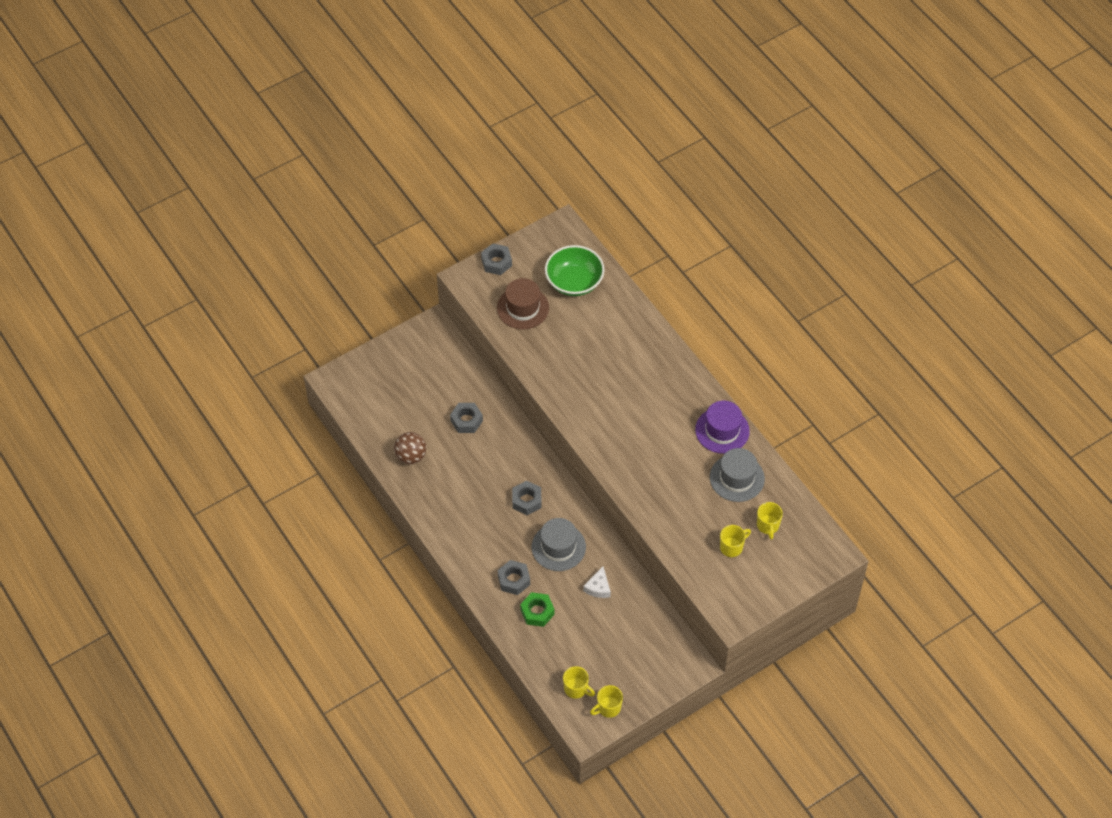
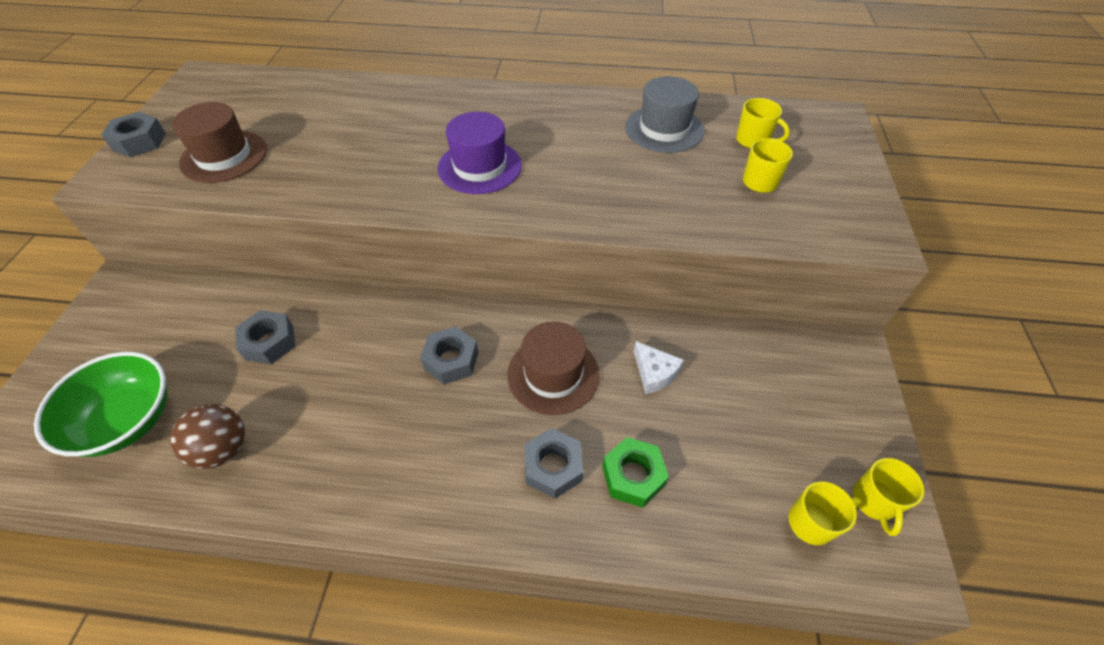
camera: 50 degrees left, 5 degrees down
grey hat [532,518,586,571] -> brown hat [507,321,600,415]
green bowl [545,245,605,296] -> green bowl moved to [34,352,168,457]
purple hat [695,400,750,454] -> purple hat moved to [438,112,522,194]

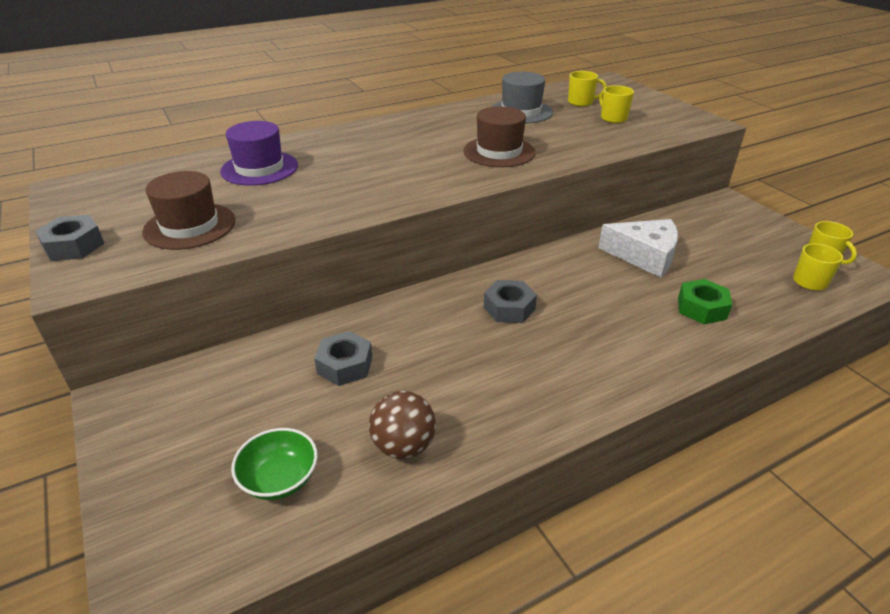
camera: 35 degrees left, 15 degrees down
green bowl [34,352,168,457] -> green bowl [231,428,318,500], size x0.64
purple hat [438,112,522,194] -> purple hat moved to [220,121,298,186]
brown hat [507,321,600,415] -> brown hat moved to [463,106,535,167]
grey nut [525,428,583,499] -> none
white cheese [634,341,684,394] -> white cheese [598,219,678,278], size x1.77

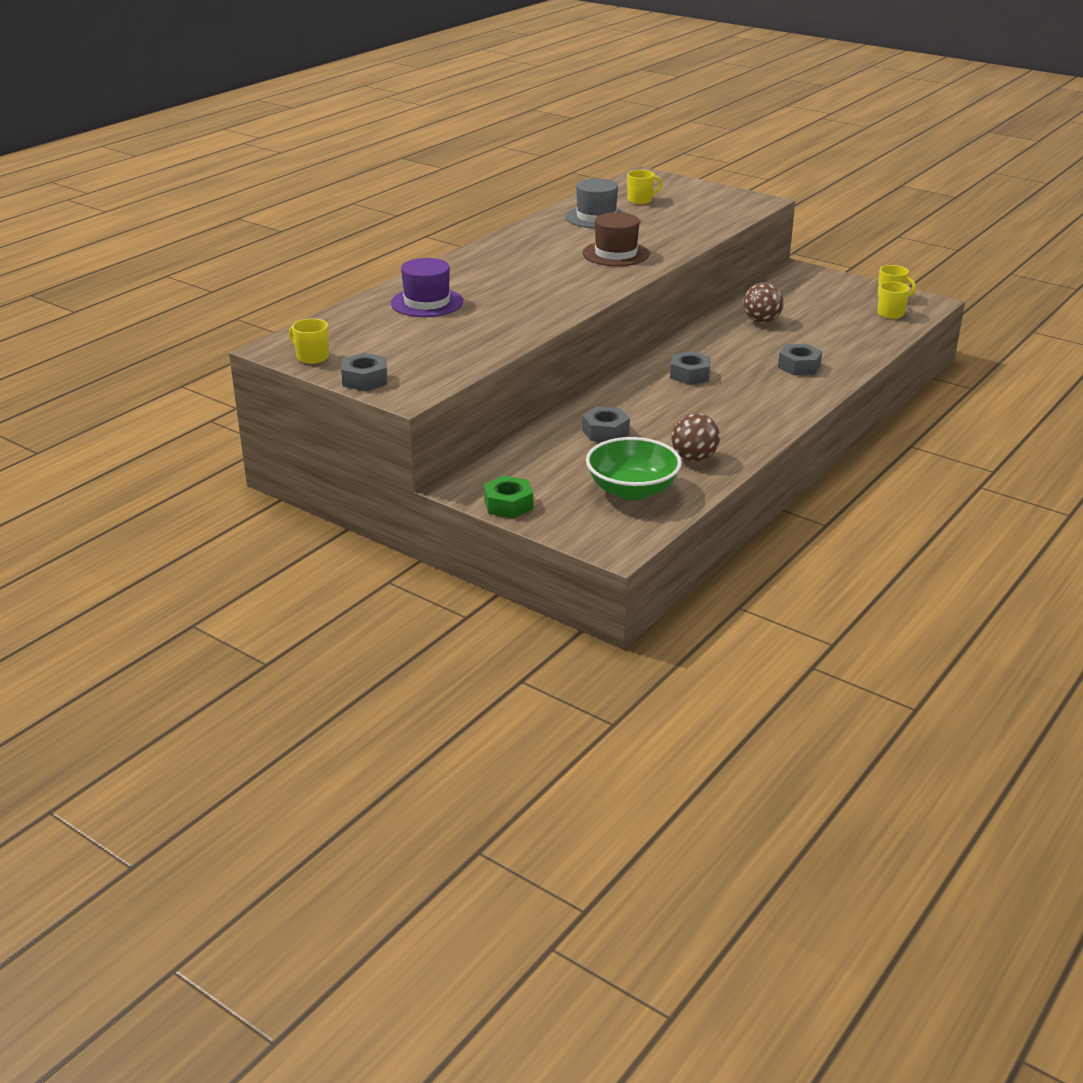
camera: 25 degrees left, 5 degrees down
brown hat [142,171,235,250] -> none
green bowl [231,428,318,500] -> green bowl [586,437,682,501], size x1.57
white cheese [598,219,678,278] -> brown ball [743,282,784,323]
yellow mug [599,85,634,123] -> yellow mug moved to [289,318,329,364]
green nut [678,279,732,324] -> green nut moved to [484,476,533,518]
none -> grey nut [778,344,822,375]

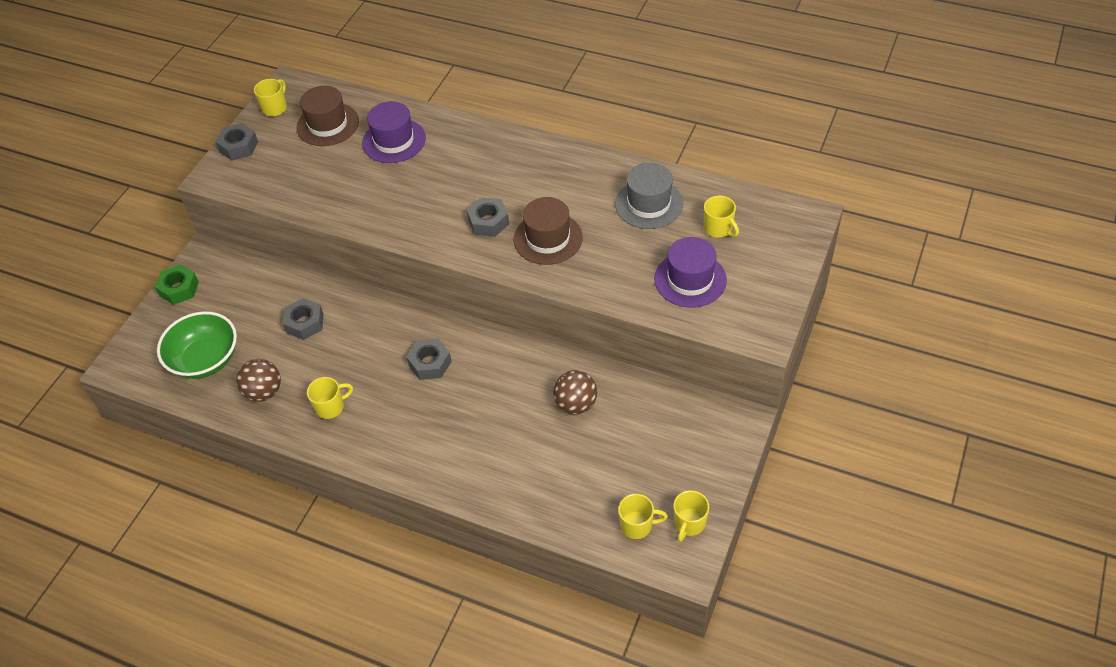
camera: 80 degrees right, 20 degrees up
grey nut [778,344,822,375] -> grey nut moved to [466,197,509,237]
none -> brown hat [296,86,359,146]
none -> yellow mug [307,377,353,419]
none -> purple hat [654,237,727,308]

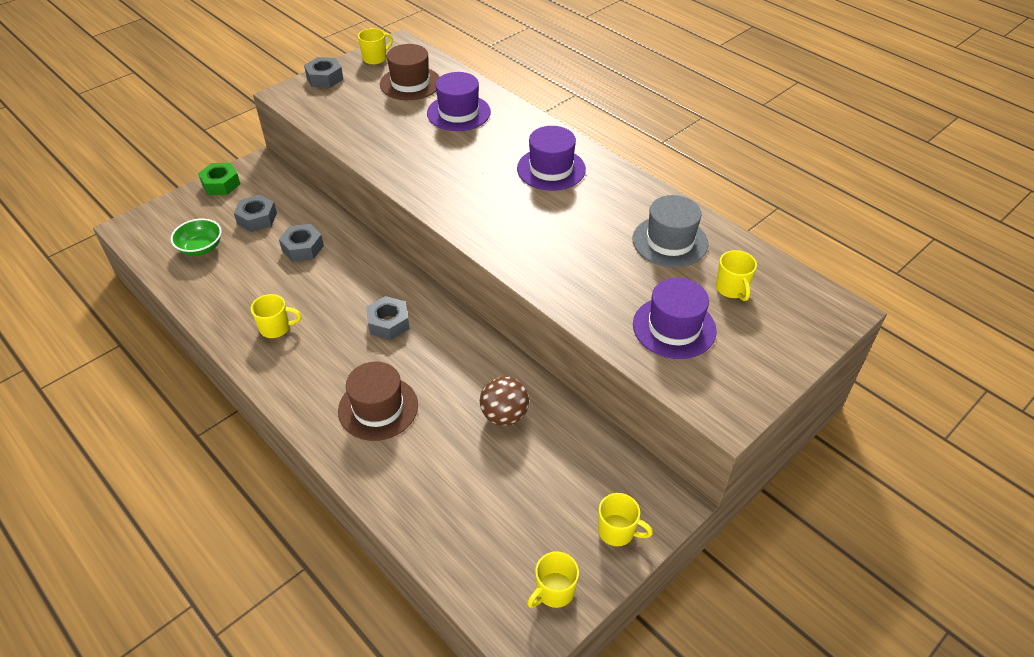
camera: 20 degrees right, 5 degrees down
green bowl [157,311,237,379] -> green bowl [171,218,222,256], size x0.64
brown ball [236,359,281,402] -> none
grey nut [466,197,509,237] -> grey nut moved to [234,195,277,232]
brown hat [514,197,583,265] -> brown hat moved to [338,362,418,441]
yellow mug [618,494,668,539] -> yellow mug moved to [598,493,653,546]
none -> purple hat [517,126,586,191]

